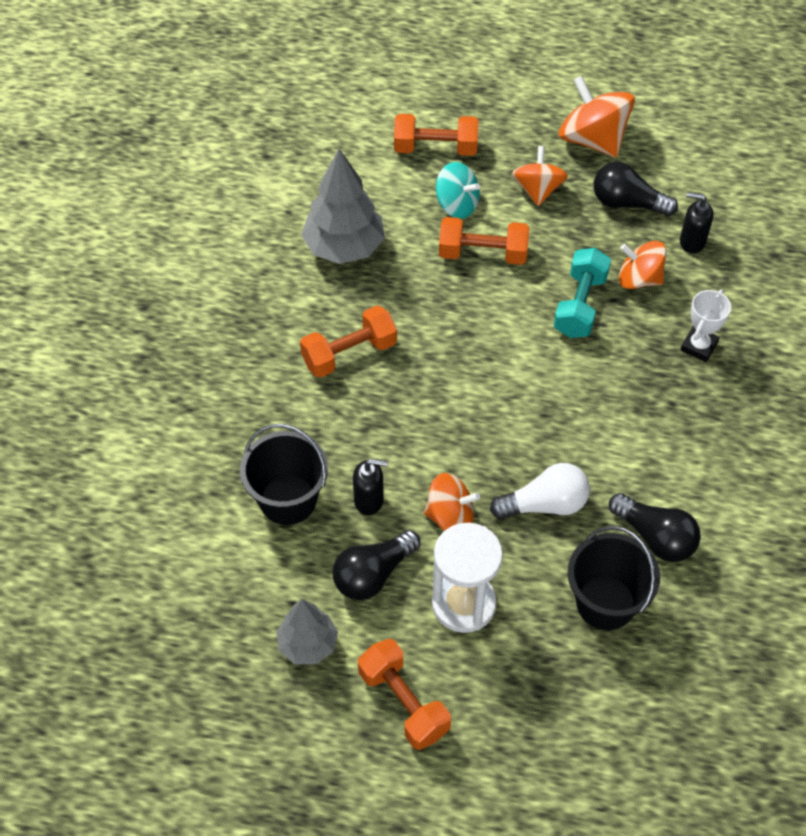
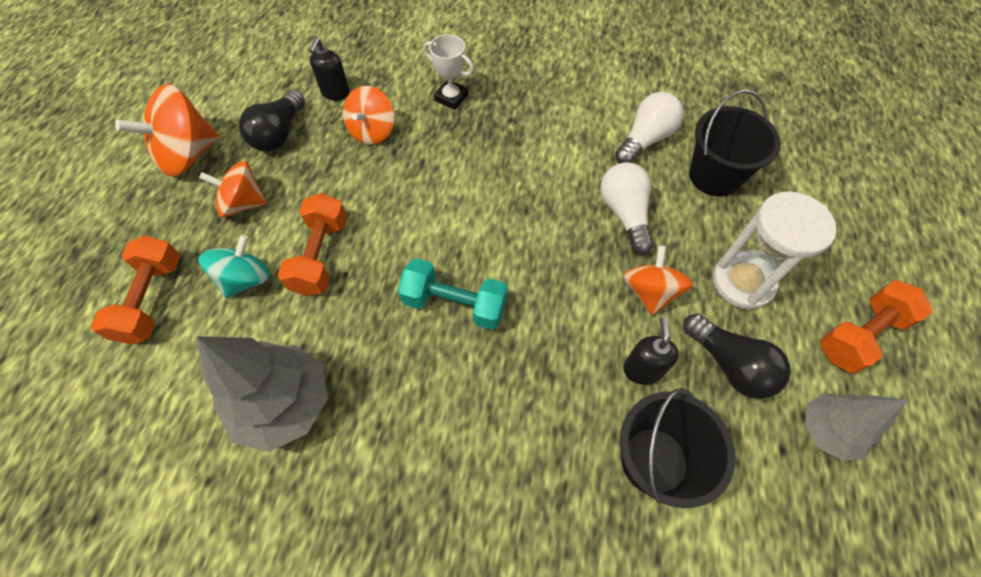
camera: 90 degrees left, 5 degrees up
orange dumbbell [300,305,397,378] -> none
turquoise dumbbell [554,248,611,338] -> turquoise dumbbell moved to [398,258,508,330]
black light bulb [609,493,701,562] -> white light bulb [615,92,683,164]

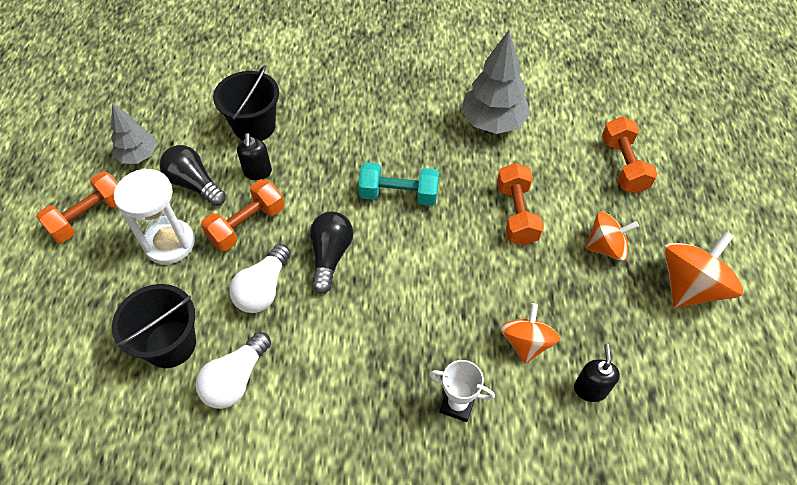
camera: 170 degrees right, 5 degrees down
turquoise spinning top [198,235,270,298] -> none
black light bulb [239,90,305,152] -> black light bulb moved to [310,212,353,294]
white light bulb [600,162,654,254] -> white light bulb turned 45 degrees clockwise [229,244,291,313]
orange spinning top [623,246,693,315] -> orange dumbbell [201,179,285,251]

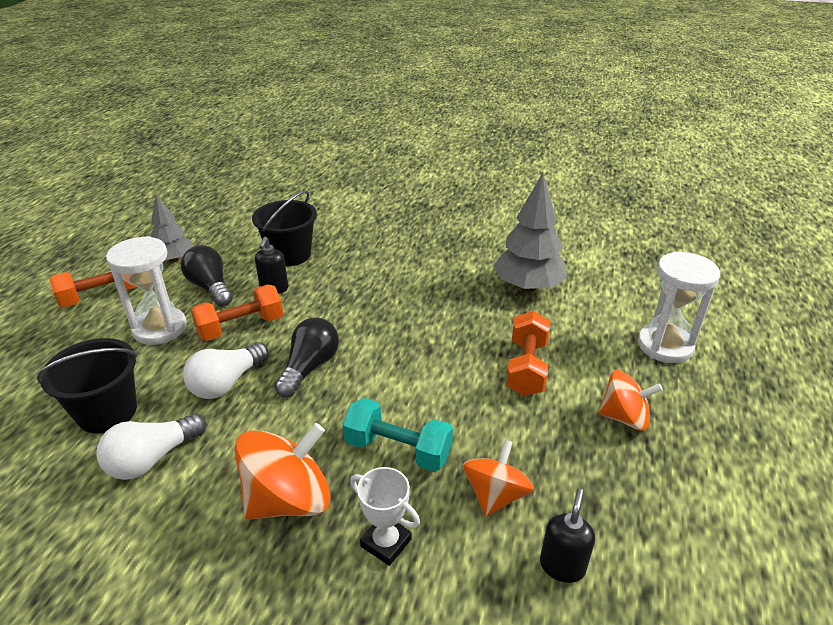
camera: 15 degrees right, 20 degrees down
turquoise dumbbell [358,162,439,206] -> turquoise dumbbell moved to [342,398,453,472]
orange dumbbell [602,116,657,194] -> white hourglass [638,252,721,363]
orange spinning top [663,231,744,308] -> orange spinning top moved to [234,423,331,520]

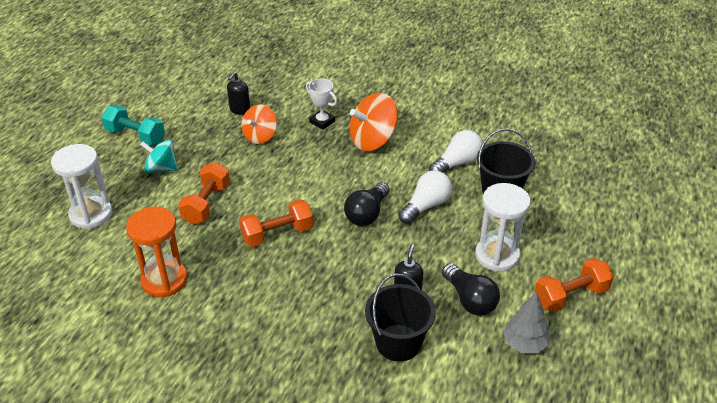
camera: 175 degrees left, 5 degrees up
orange dumbbell [191,285,283,341] -> orange dumbbell moved to [239,199,313,247]
turquoise dumbbell [342,398,453,472] -> turquoise dumbbell moved to [102,105,165,145]
grey tree [493,173,567,292] -> orange hourglass [126,207,187,297]
orange spinning top [598,370,663,431] -> turquoise spinning top [140,139,177,173]

